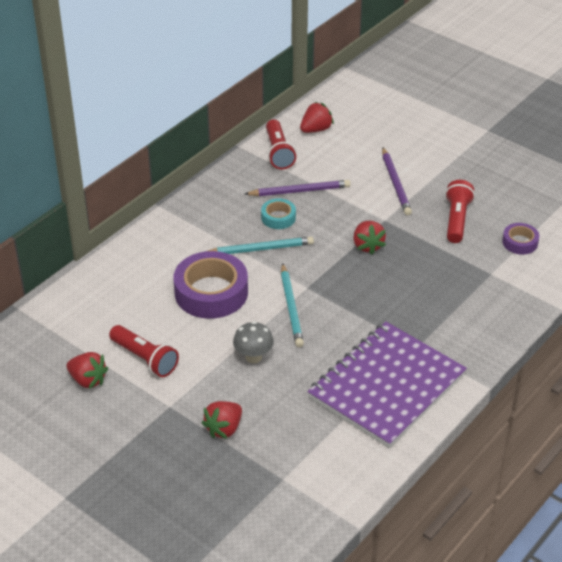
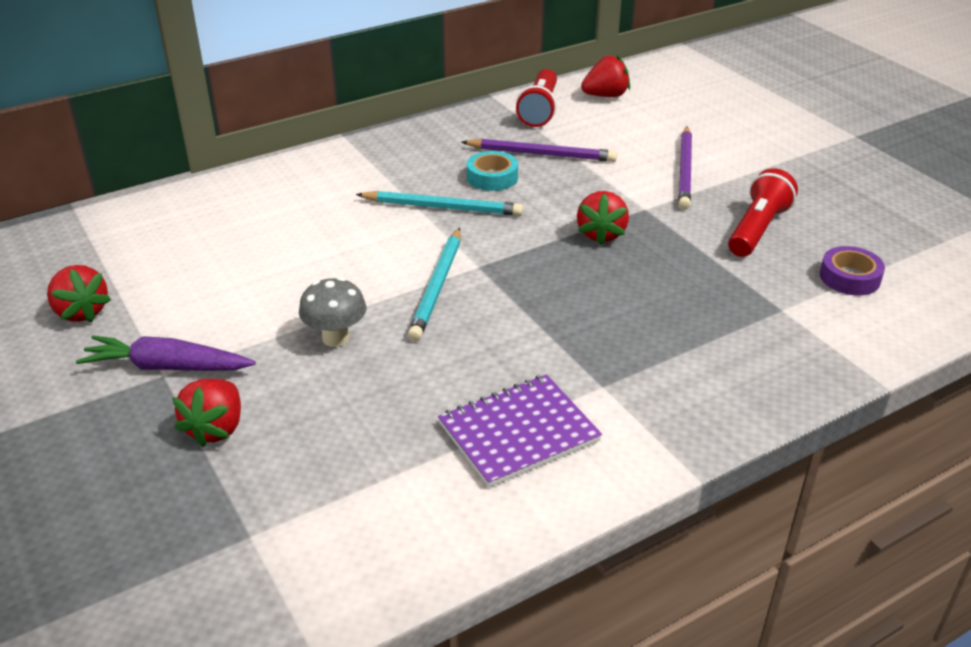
camera: 20 degrees right, 5 degrees down
red flashlight [109,325,179,377] -> none
purple tape [174,251,248,319] -> none
red strawberry [202,401,242,439] -> red strawberry turned 45 degrees counterclockwise [172,379,241,447]
purple notebook [307,322,467,448] -> purple notebook [438,374,602,487], size x0.56
none -> purple carrot [76,336,256,371]

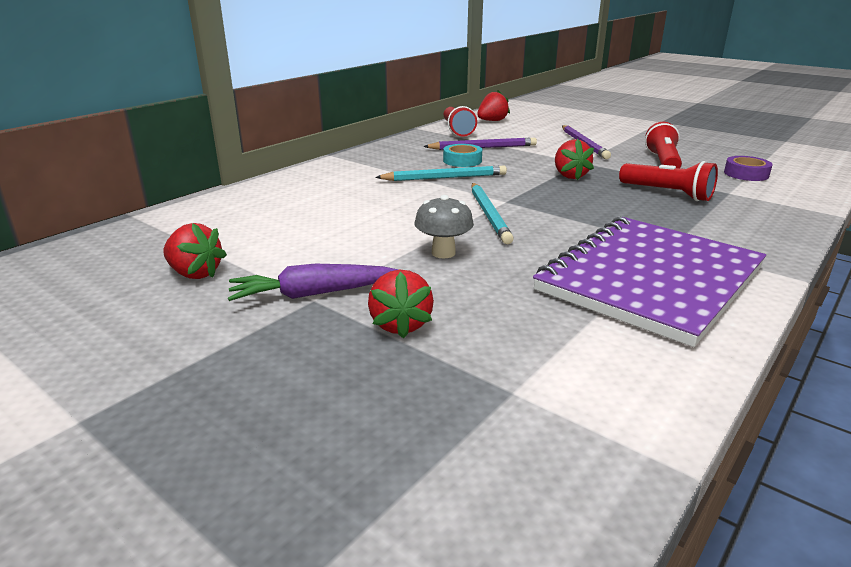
camera: 20 degrees left, 10 degrees down
purple notebook [438,374,602,487] -> purple notebook [533,216,766,347], size x1.77
none -> red flashlight [619,161,718,201]

